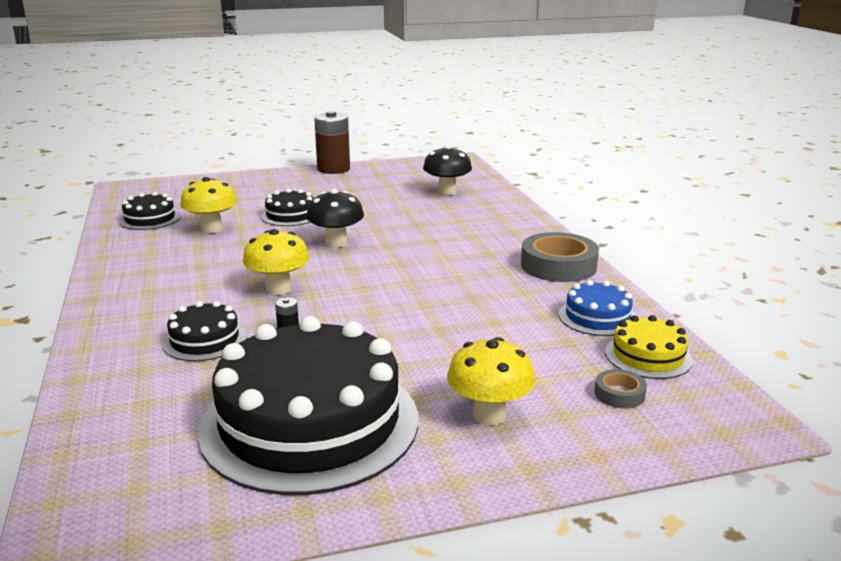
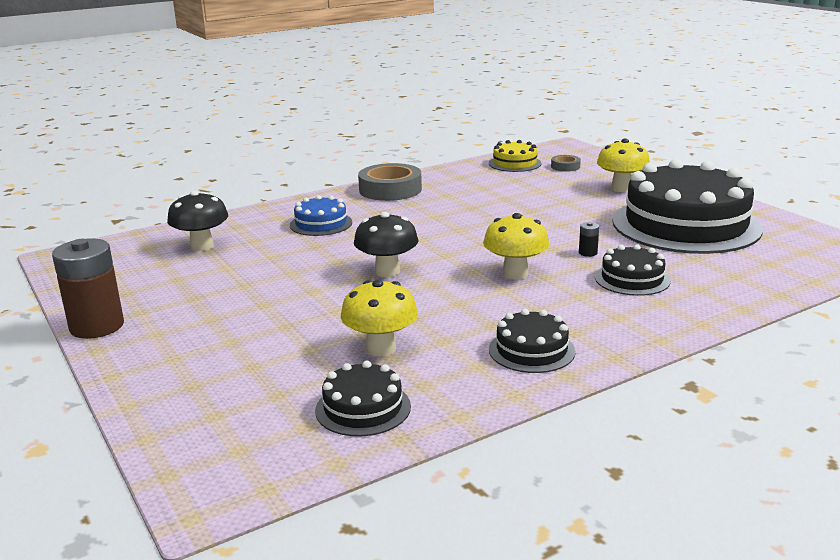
camera: 105 degrees left, 0 degrees up
black cake [261,189,313,226] -> black cake moved to [489,309,576,373]
blue cake [559,280,636,336] -> blue cake moved to [290,195,352,236]

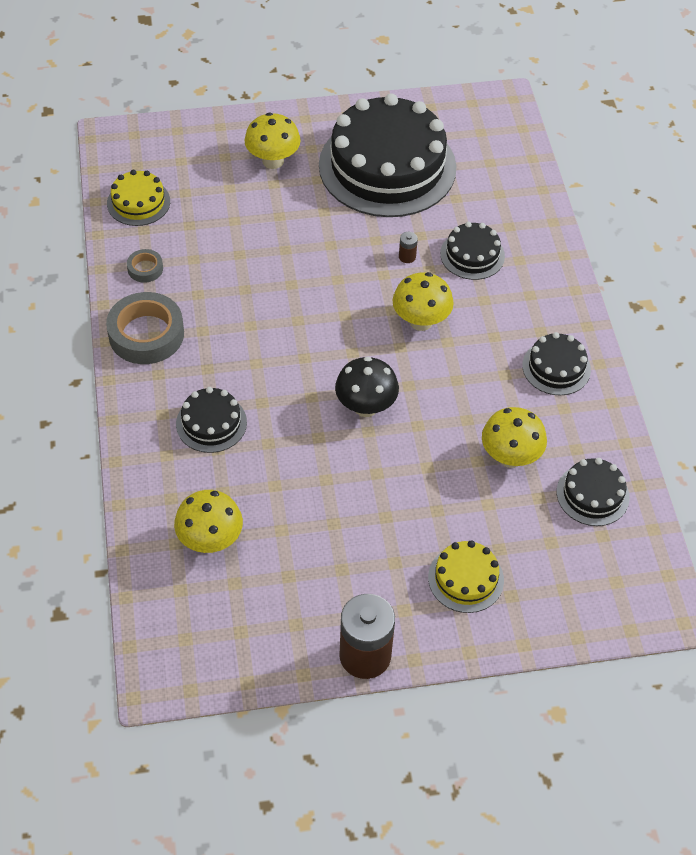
camera: 70 degrees left, 30 degrees up
black mushroom [167,191,228,251] -> yellow mushroom [174,490,243,553]
blue cake [290,195,352,236] -> black cake [176,387,247,453]
grey tape [551,155,581,172] -> grey tape moved to [127,249,163,283]
black battery [579,222,599,257] -> brown battery [399,232,418,263]
none -> yellow cake [428,540,504,613]

